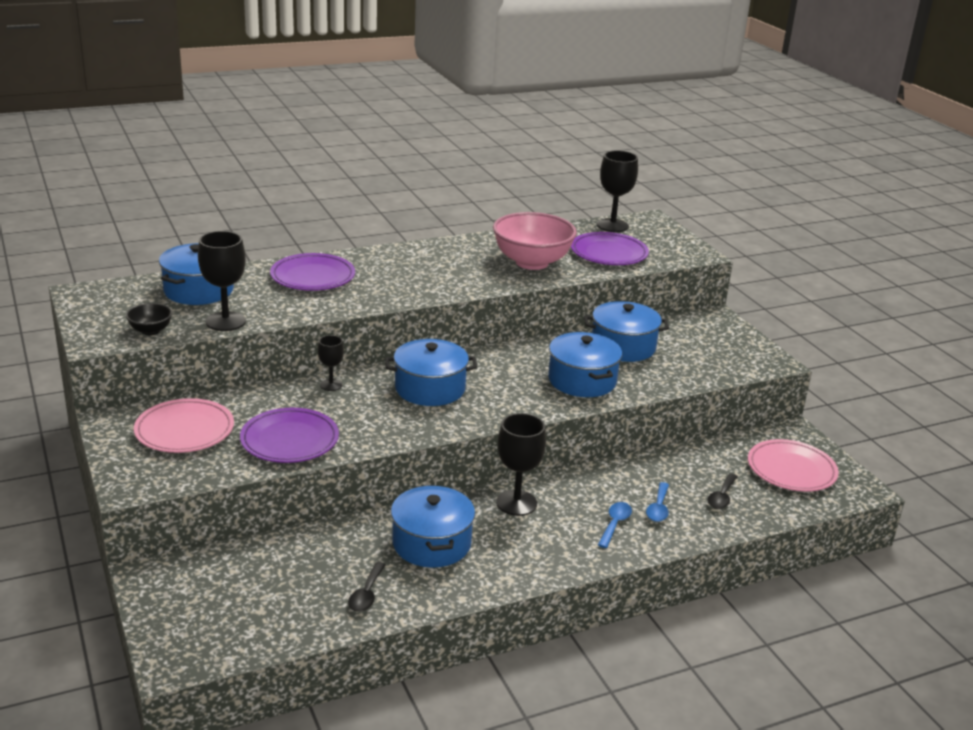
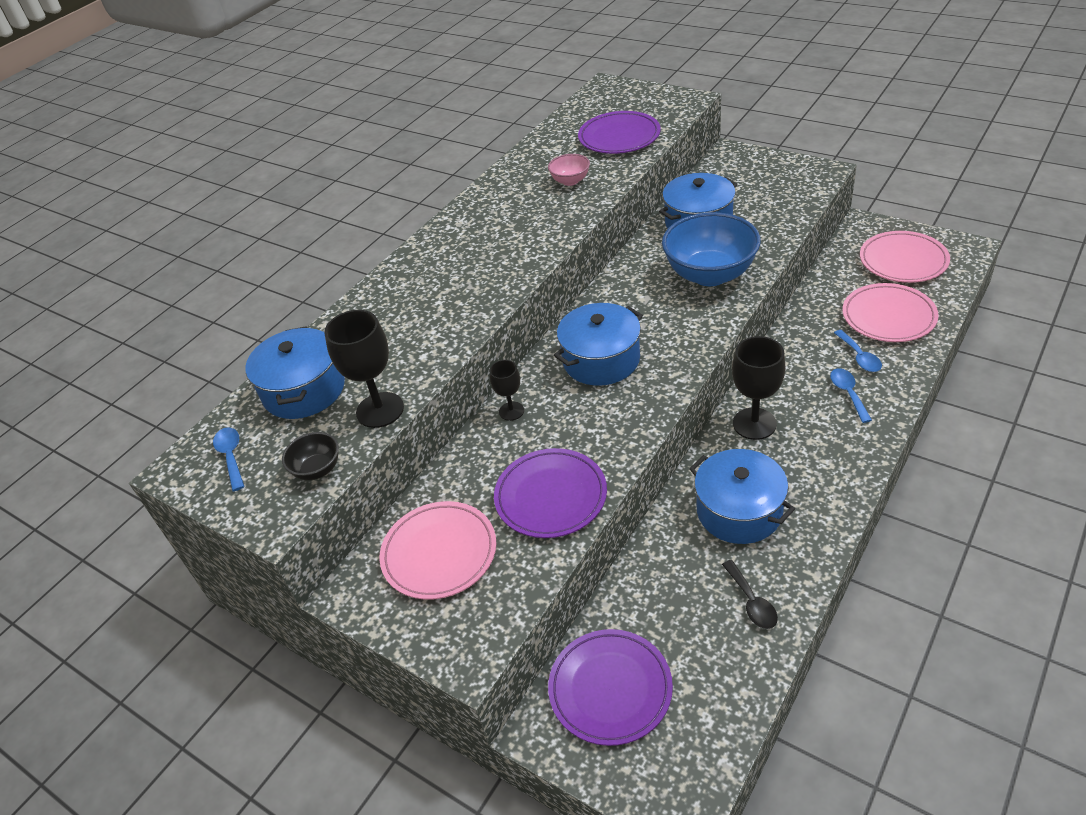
camera: 25 degrees left, 15 degrees up
purple plate [270,253,355,291] -> purple plate moved to [548,629,673,746]
pink bowl [493,212,577,270] -> pink bowl [548,154,590,186], size x0.47
blue pot [548,332,622,397] -> blue bowl [662,212,761,286]
black goblet [597,151,638,232] -> none
black spoon [707,473,738,509] -> pink plate [842,283,939,342]
none -> blue spoon [213,427,245,491]

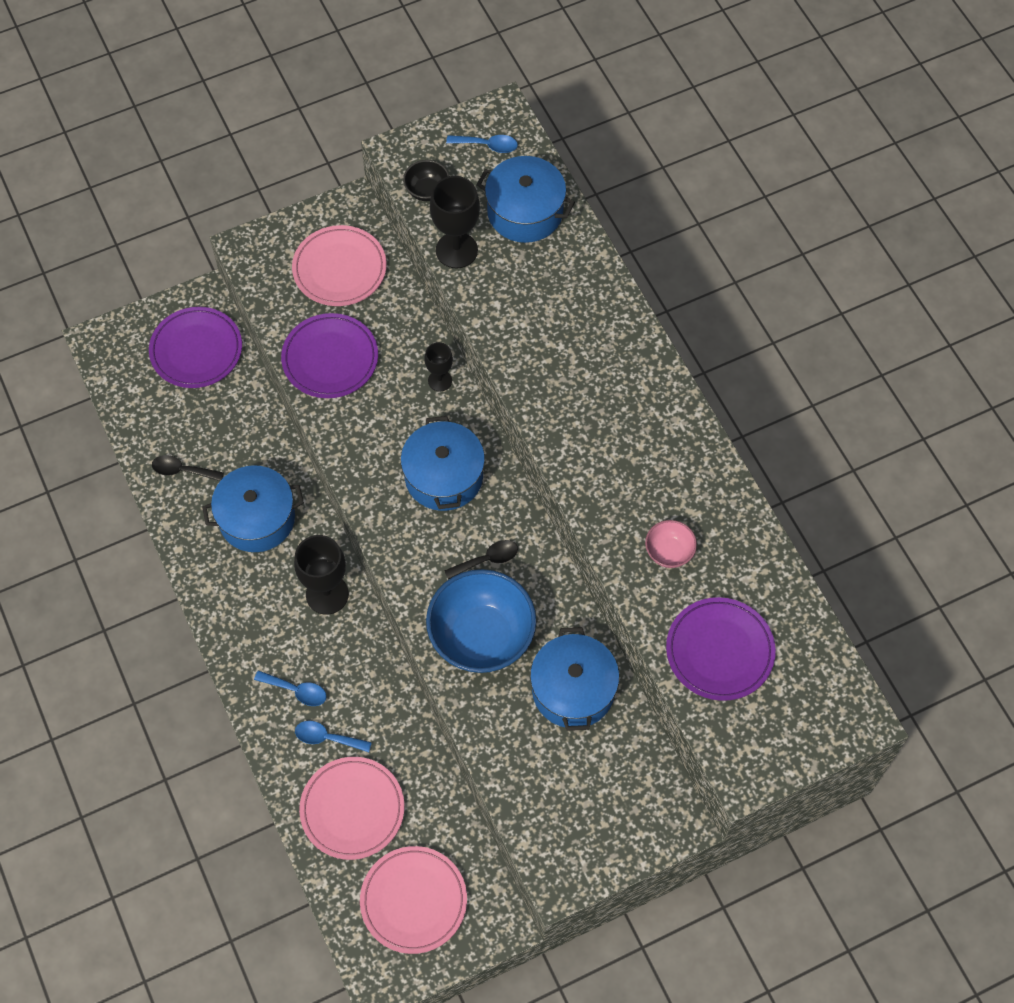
camera: 115 degrees right, 20 degrees up
none -> black spoon [444,540,518,580]

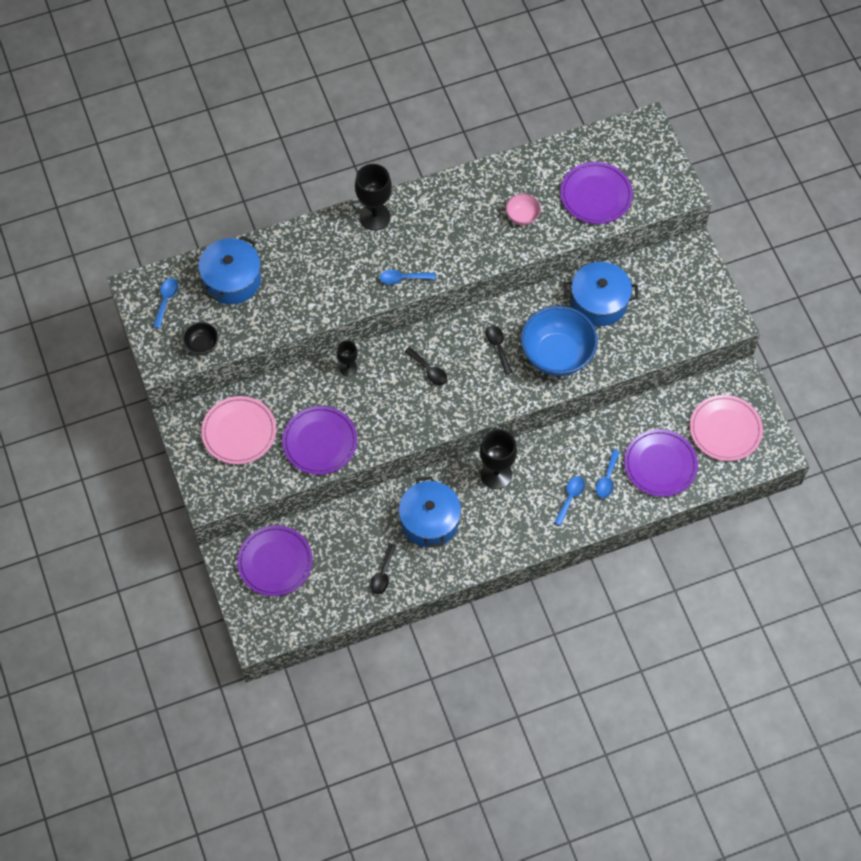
camera: 85 degrees left, 0 degrees up
pink plate [299,757,405,860] -> purple plate [624,429,698,497]
blue pot [401,416,485,511] -> black spoon [405,347,447,385]
black goblet [430,176,480,269] -> black goblet moved to [355,164,392,231]
none -> blue spoon [379,270,435,285]

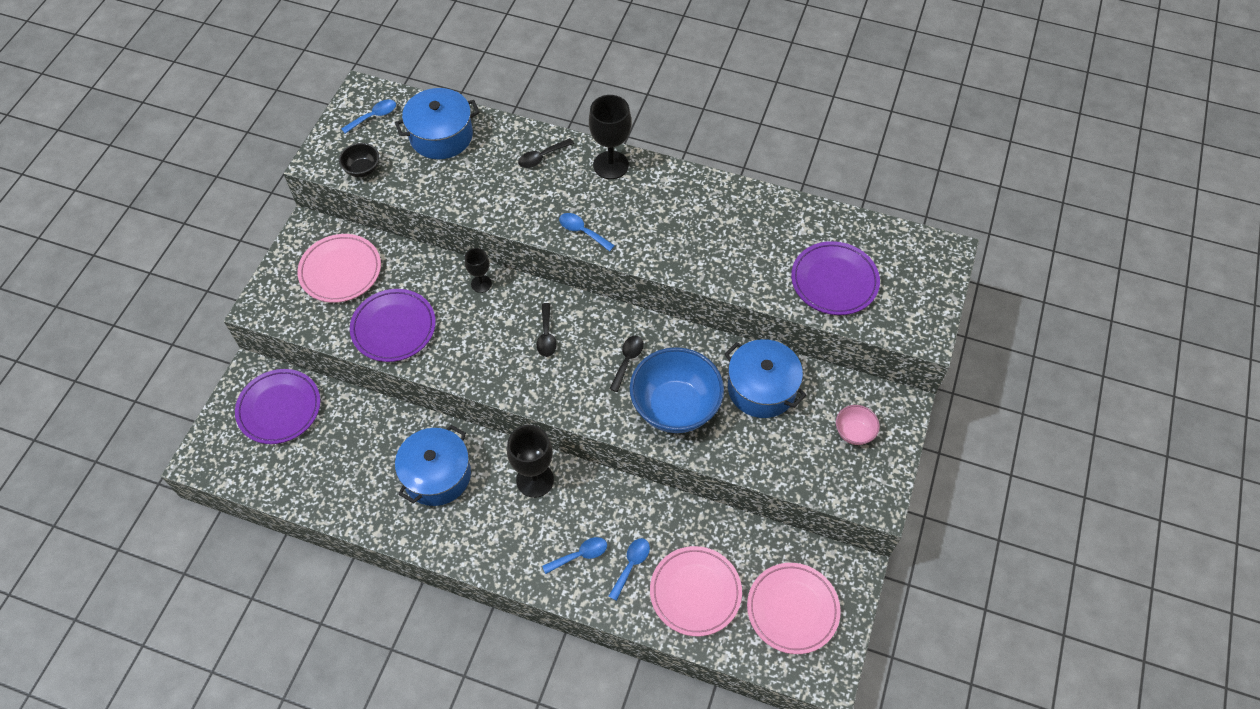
camera: 40 degrees right, 5 degrees down
black spoon [370,543,396,595] -> black spoon moved to [518,138,574,168]
pink bowl [506,194,541,225] -> pink bowl moved to [836,405,880,445]
blue spoon [596,449,620,498] -> blue spoon turned 150 degrees clockwise [608,538,650,601]
purple plate [624,429,698,497] -> pink plate [650,546,742,636]

